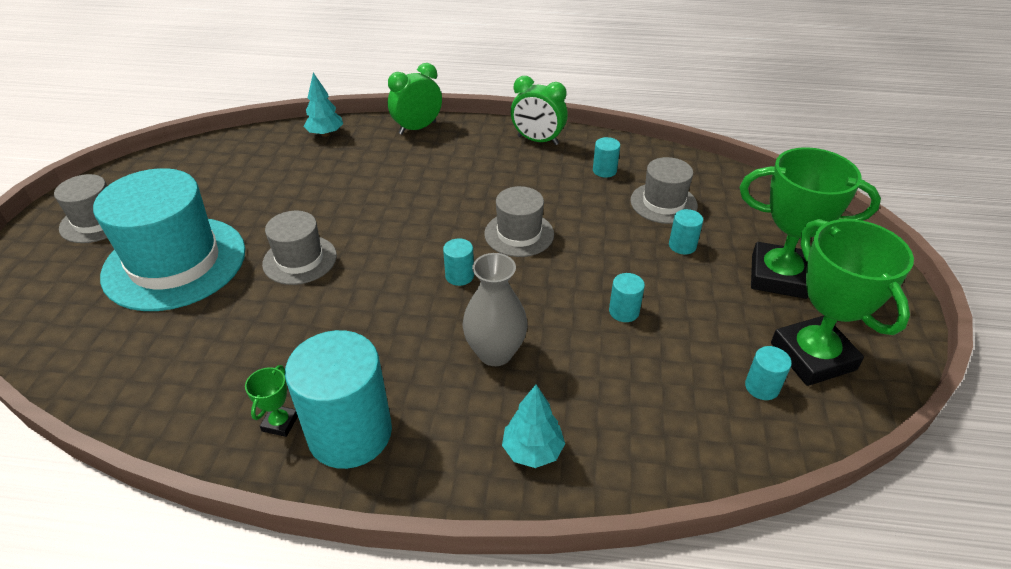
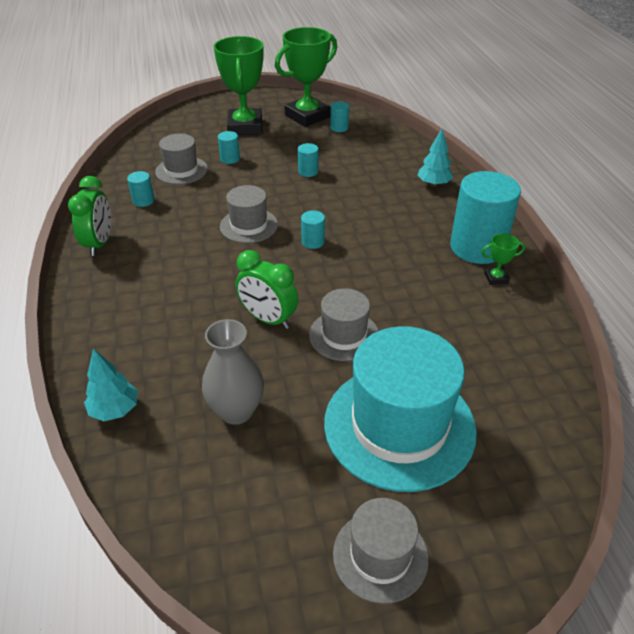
camera: 110 degrees left, 0 degrees up
green clock [388,63,442,135] -> green clock moved to [236,250,298,329]
grey vase [462,253,528,366] -> grey vase moved to [202,319,264,425]

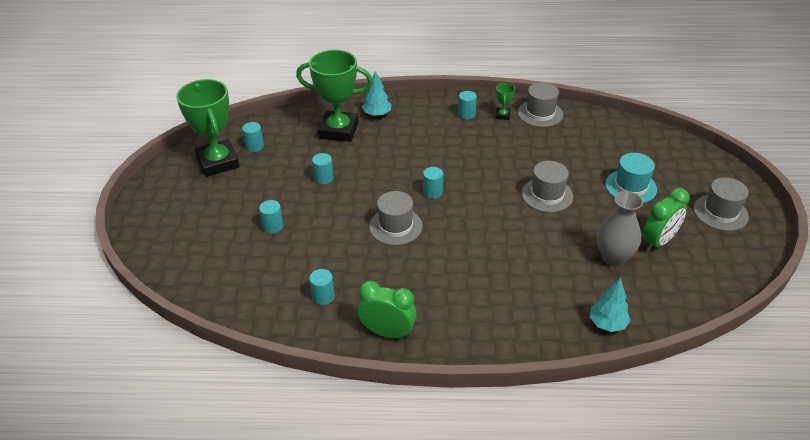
camera: 75 degrees left, 0 degrees up
grey hat [155,134,208,184] -> grey hat moved to [518,82,563,127]
green trophy [214,36,264,135] -> green trophy moved to [296,50,373,142]
green clock [236,250,298,329] -> green clock moved to [642,188,690,251]
turquoise hat [324,326,477,492] -> turquoise hat [605,153,657,203], size x0.53
turquoise cylinder [450,171,521,264] -> turquoise cylinder [458,91,477,119], size x0.43

